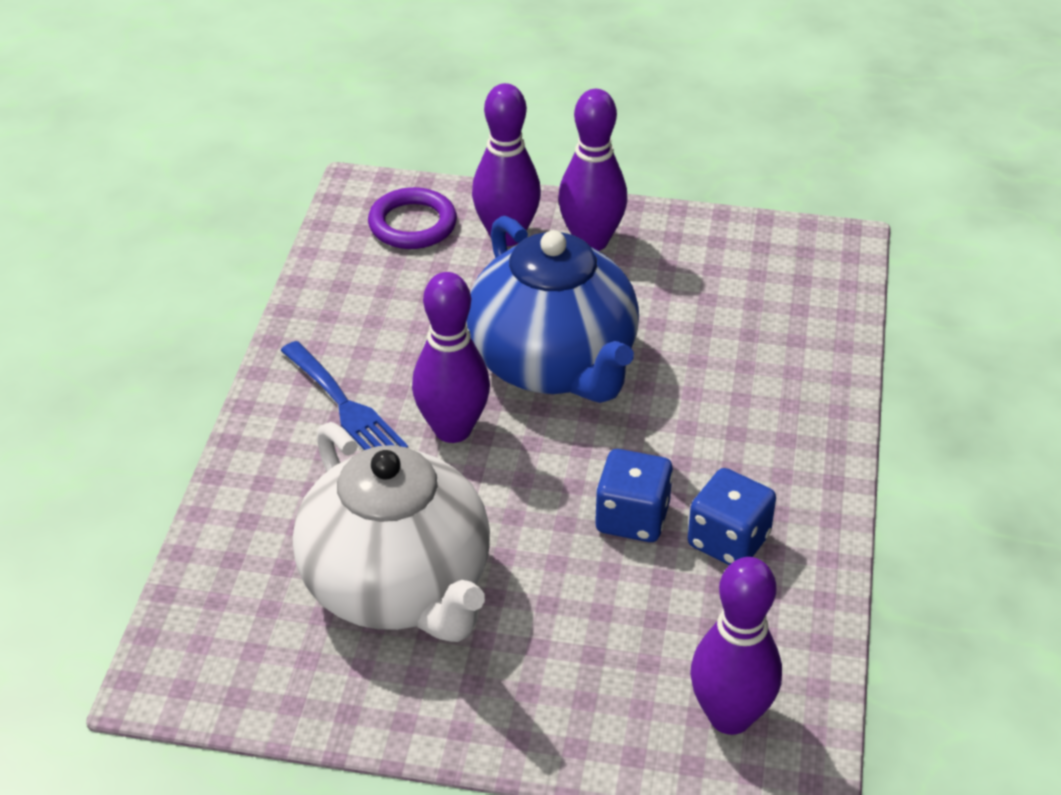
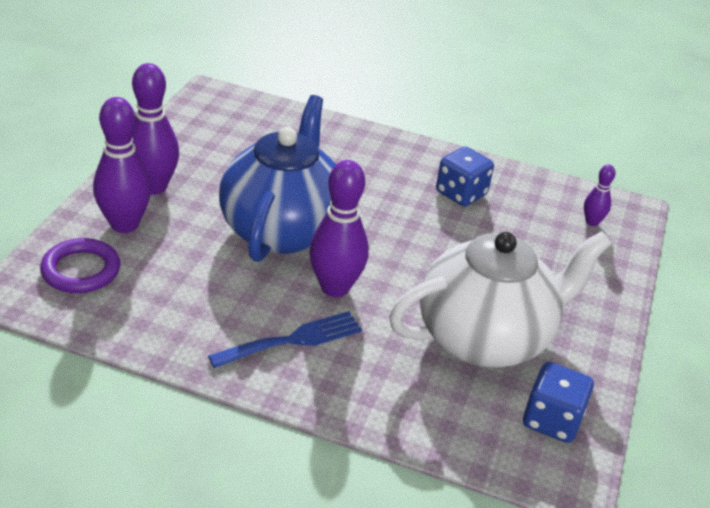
camera: 85 degrees left, 5 degrees down
blue teapot [467,216,639,403] -> blue teapot turned 60 degrees counterclockwise [219,95,336,262]
blue dice [595,449,673,542] -> blue dice moved to [523,362,594,443]
purple bowling pin [690,557,782,735] -> purple bowling pin [584,165,616,226], size x0.51

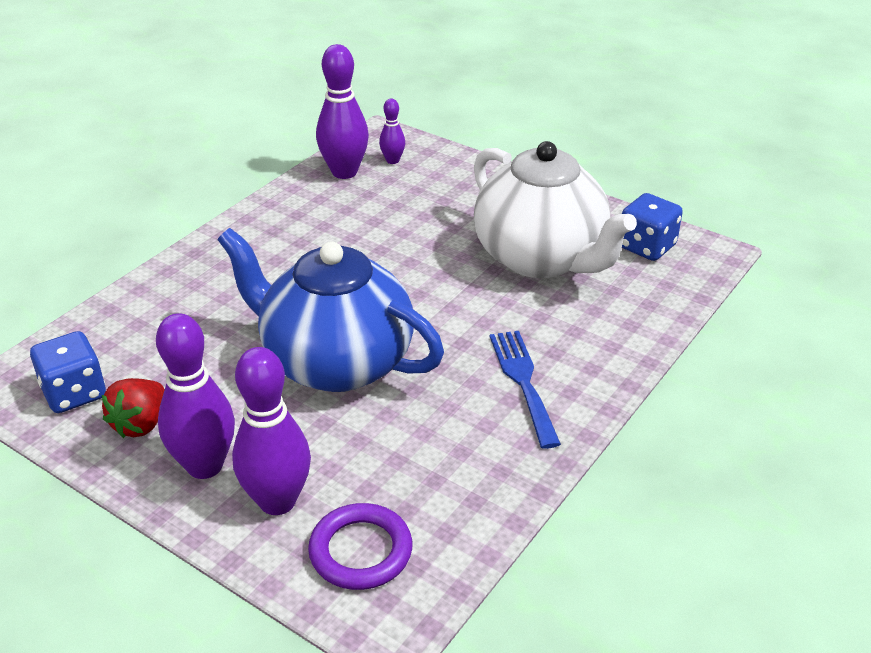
camera: 70 degrees left, 0 degrees up
purple bowling pin [310,160,369,297] -> purple bowling pin moved to [316,44,369,179]
white teapot [389,231,611,367] -> white teapot turned 150 degrees clockwise [474,141,637,278]
blue dice [436,146,494,207] -> blue dice moved to [30,331,106,413]
none -> red strawberry [102,378,165,438]

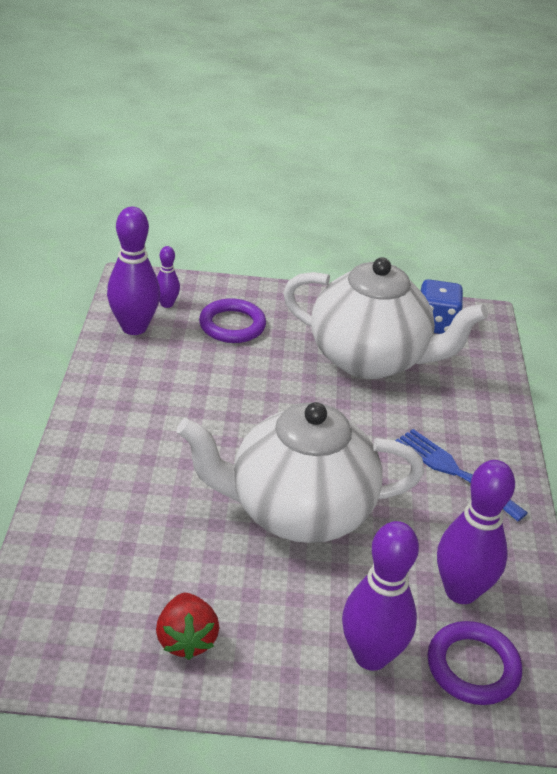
camera: 35 degrees left, 0 degrees up
blue dice [30,331,106,413] -> none
purple bowling pin [156,313,235,479] -> purple bowling pin moved to [437,460,515,604]
blue teapot [217,228,444,392] -> white teapot [177,402,424,543]
none -> purple ring [199,298,266,343]

